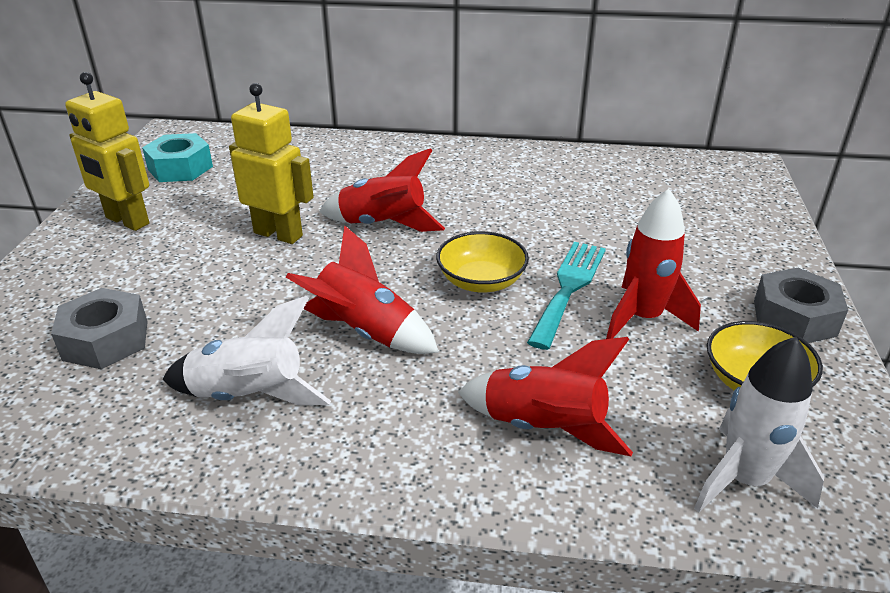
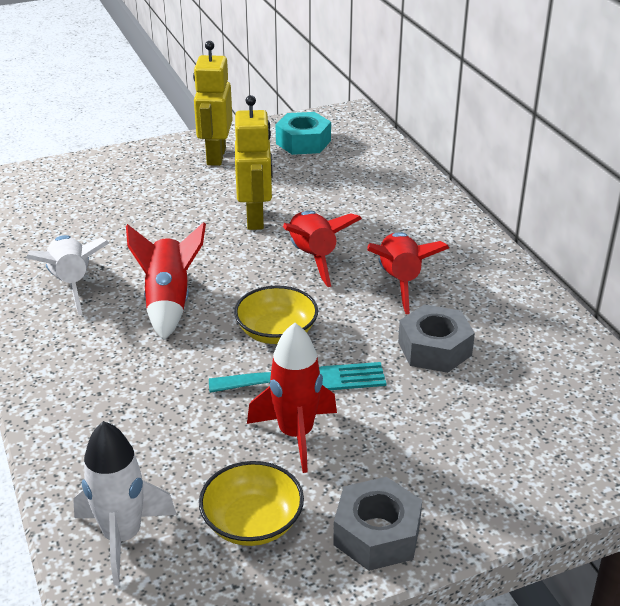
camera: 60 degrees right, 0 degrees up
grey nut [51,288,148,369] -> grey nut moved to [398,304,475,373]
red rocket [458,337,633,456] -> red rocket moved to [367,232,449,314]

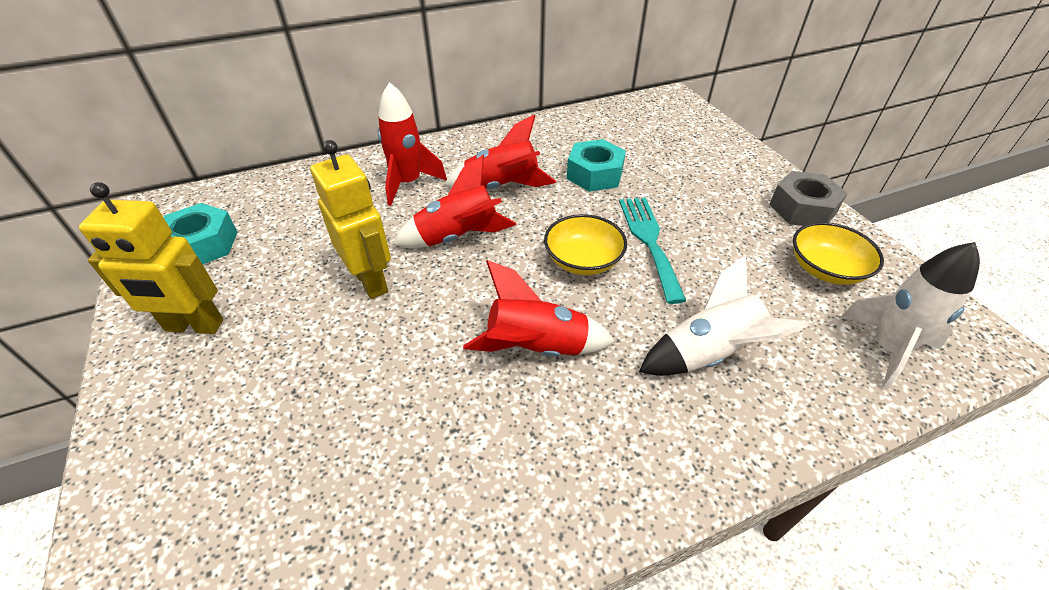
camera: 90 degrees left, 10 degrees up
white rocket [26,235,109,315] -> white rocket moved to [639,255,810,376]
yellow robot [235,95,273,230] -> yellow robot turned 60 degrees clockwise [310,140,391,299]
red rocket [247,323,337,473] -> red rocket moved to [378,82,447,206]
grey nut [398,304,475,373] -> turquoise nut [567,139,626,192]

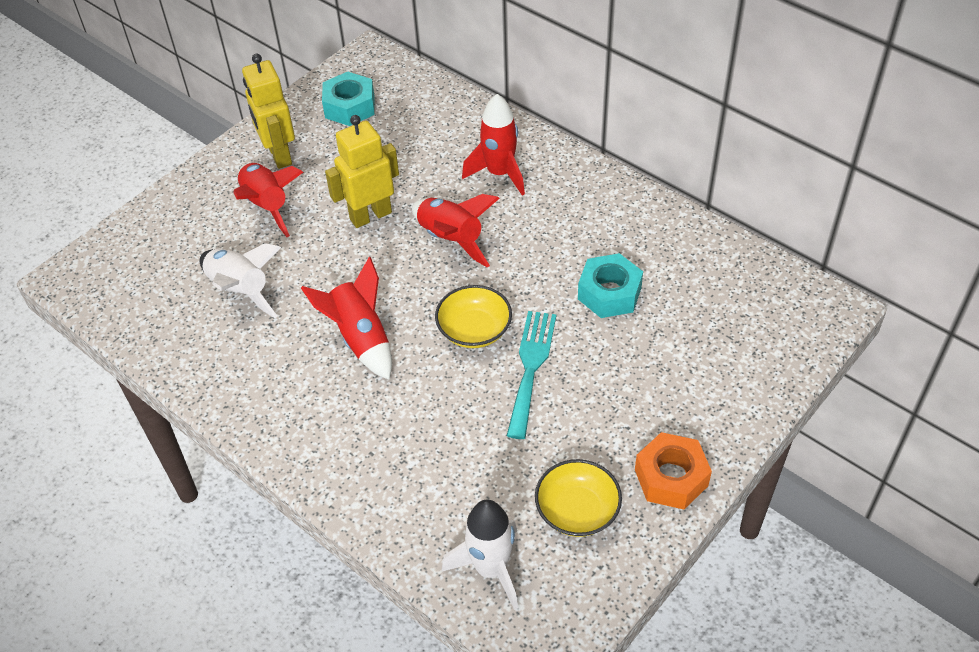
camera: 65 degrees right, 5 degrees up
yellow robot [310,140,391,299] -> yellow robot turned 150 degrees counterclockwise [325,115,399,228]
red rocket [444,114,556,189] -> red rocket moved to [233,163,303,237]
turquoise fork [619,197,686,304] -> turquoise fork turned 45 degrees counterclockwise [507,311,556,439]
white rocket [639,255,810,376] -> white rocket moved to [200,243,281,318]
grey nut [769,171,848,226] -> orange nut [635,432,712,509]

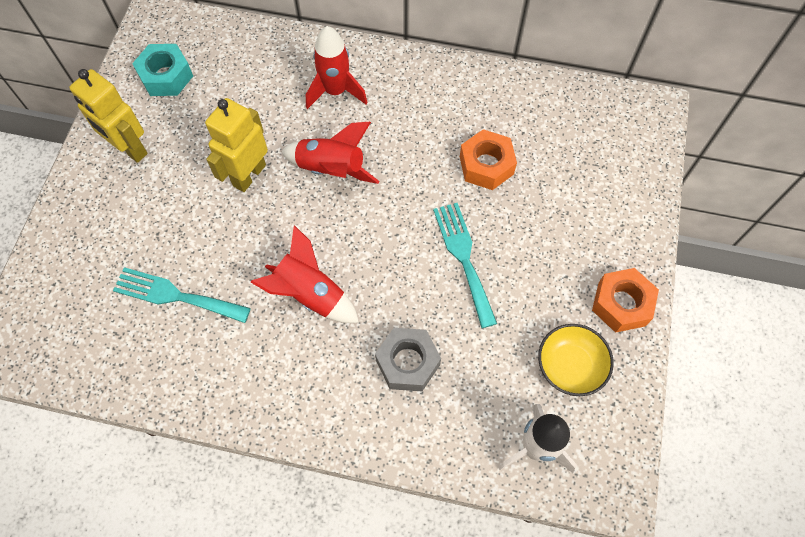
camera: 30 degrees left, 15 degrees up
white rocket [200,243,281,318] -> turquoise fork [113,267,251,323]
red rocket [233,163,303,237] -> none
yellow bowl [435,285,512,348] -> none
turquoise nut [578,253,643,318] -> orange nut [460,129,517,190]
none -> grey nut [375,328,441,391]

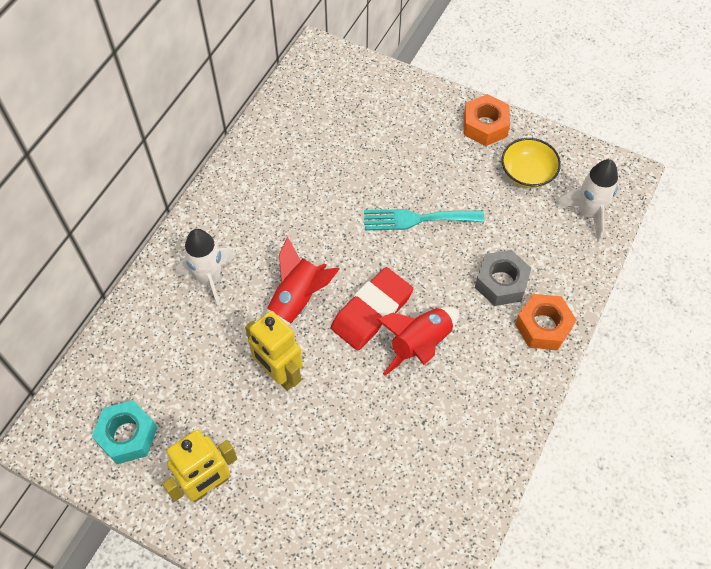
camera: 75 degrees left, 5 degrees down
turquoise fork [113,267,251,323] -> none
red rocket [306,26,368,109] -> white rocket [175,229,235,309]
orange nut [460,129,517,190] -> orange nut moved to [515,294,576,350]
none -> red eraser [331,267,413,351]

